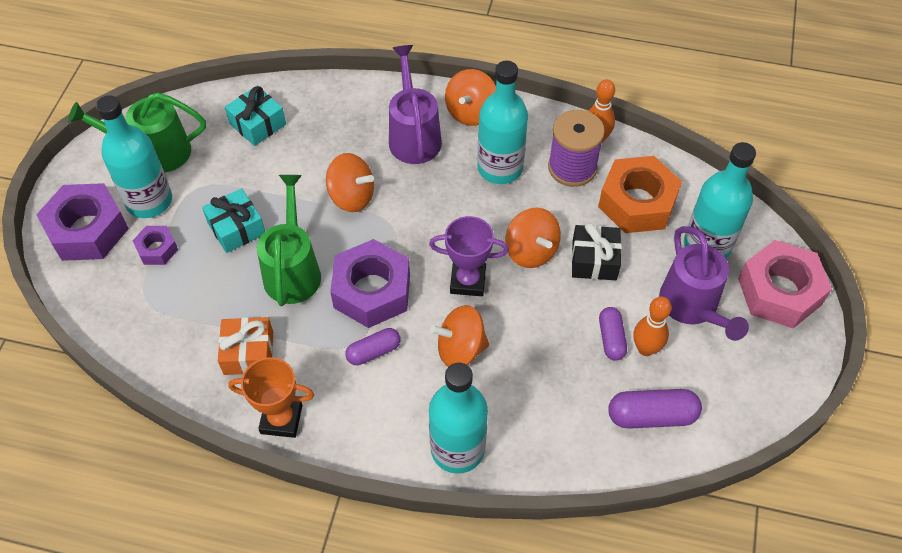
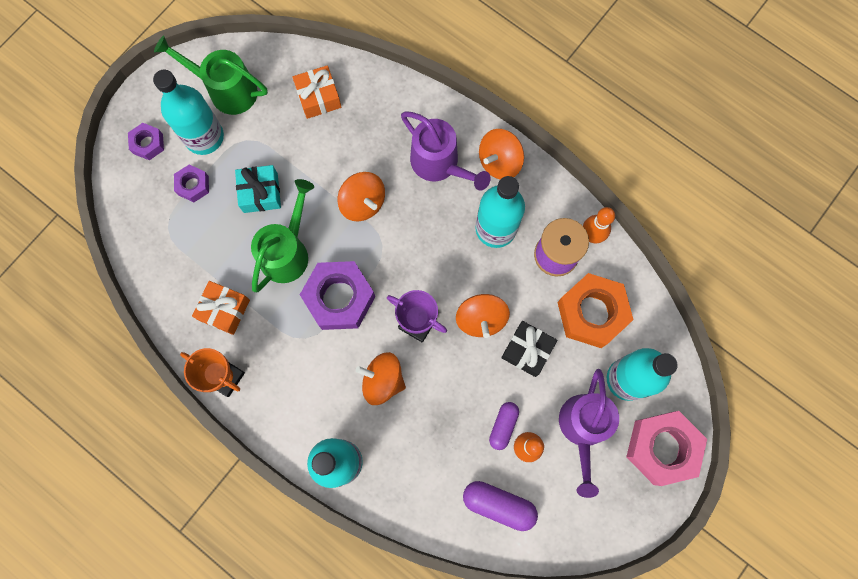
camera: 25 degrees right, 20 degrees up
purple nut [36,183,129,261] -> purple nut [128,123,164,160], size x0.51
turquoise gift [225,86,286,146] -> orange gift [292,65,341,119]
purple capsule [345,328,400,365] -> none
purple watering can [389,45,442,164] -> purple watering can turned 120 degrees clockwise [401,111,491,191]

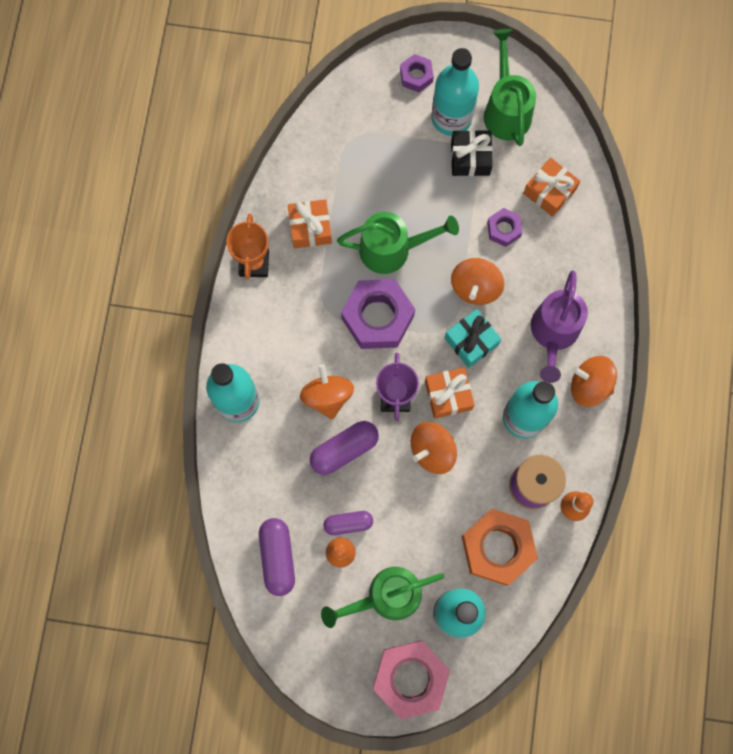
camera: 60 degrees right, 0 degrees up
purple nut [174,164,209,202] -> purple nut moved to [487,208,522,247]
turquoise gift [235,165,281,213] -> turquoise gift moved to [445,309,502,368]
black gift [501,321,557,377] -> black gift moved to [451,130,493,176]
purple watering can [559,369,619,498] -> green watering can [321,567,445,628]
none -> purple capsule [310,421,379,475]
none -> orange gift [425,367,475,419]

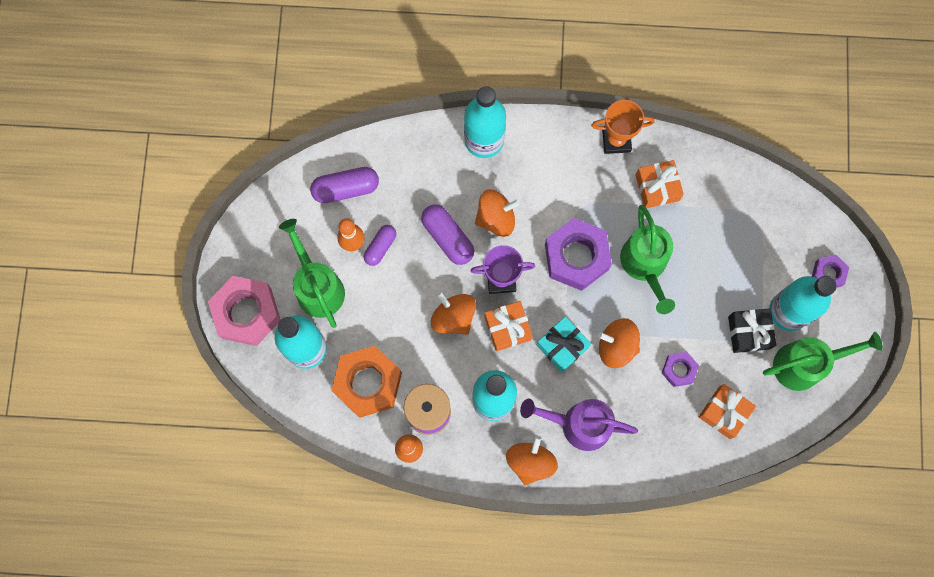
camera: 85 degrees right, 0 degrees up
purple capsule [323,511,373,535] -> purple capsule turned 45 degrees clockwise [364,225,396,266]

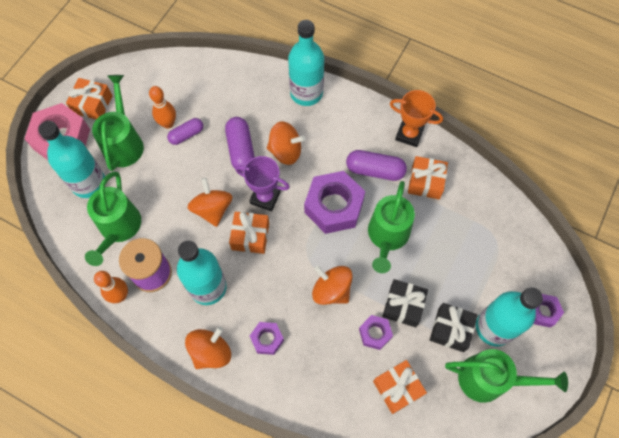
camera: 25 degrees right, 10 degrees down
purple capsule [310,167,379,203] -> purple capsule moved to [346,150,407,181]
orange nut [331,346,402,418] -> green watering can [85,172,141,266]
purple watering can [520,399,638,451] -> purple nut [250,322,284,355]
turquoise gift [537,316,591,372] -> none
none -> orange gift [66,78,113,119]
none -> black gift [382,279,428,327]

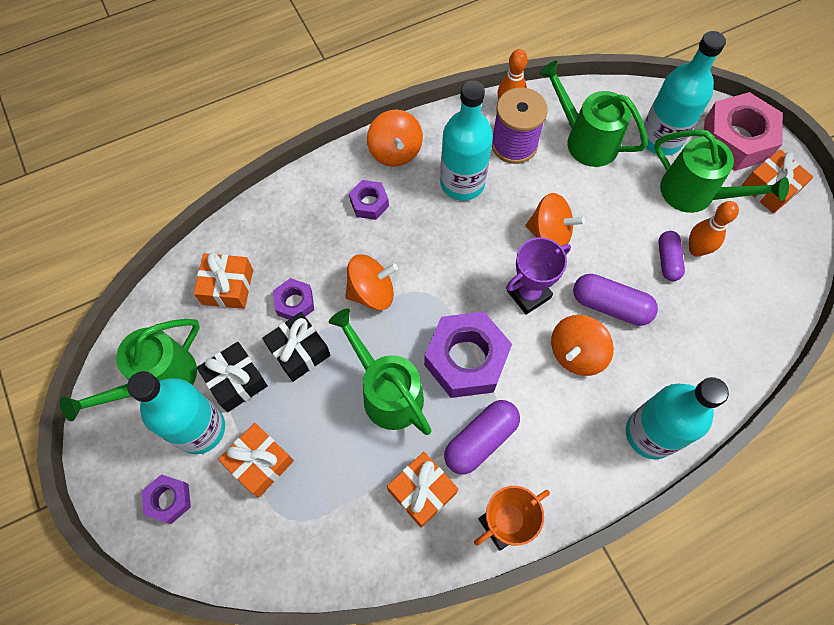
camera: 125 degrees right, 0 degrees up
orange gift [229,212,269,254] -> orange gift moved to [218,423,294,497]

